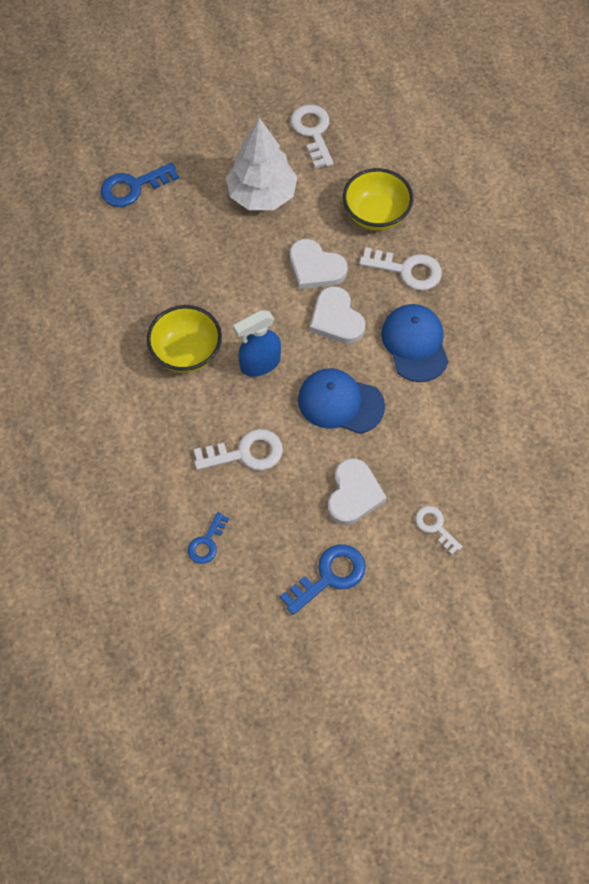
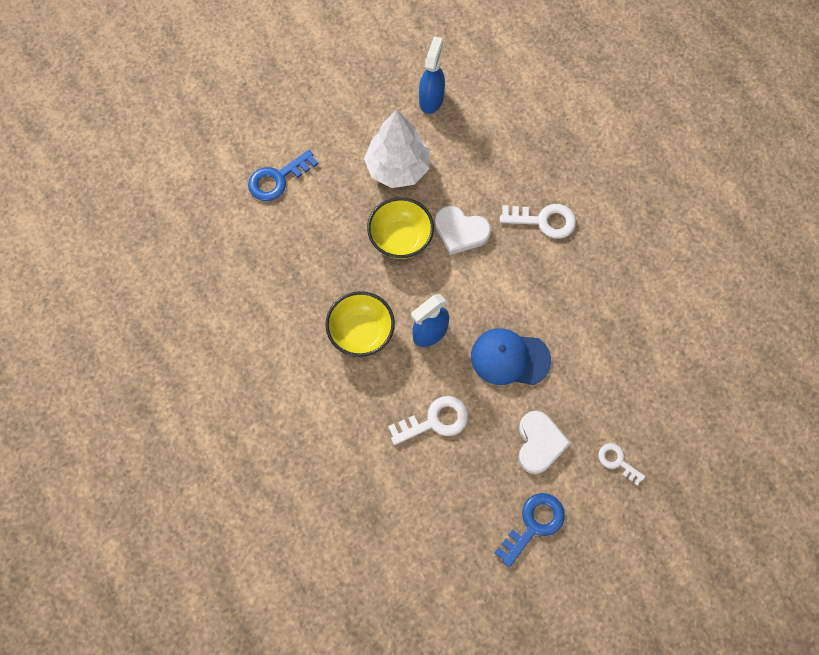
camera: 10 degrees left, 5 degrees up
blue key [188,512,229,564] -> none
white key [291,104,334,168] -> blue spray bottle [419,36,445,114]
white heart [310,286,366,344] -> none
yellow bowl [343,168,413,231] -> yellow bowl moved to [367,197,434,259]
blue cap [381,304,449,382] -> none

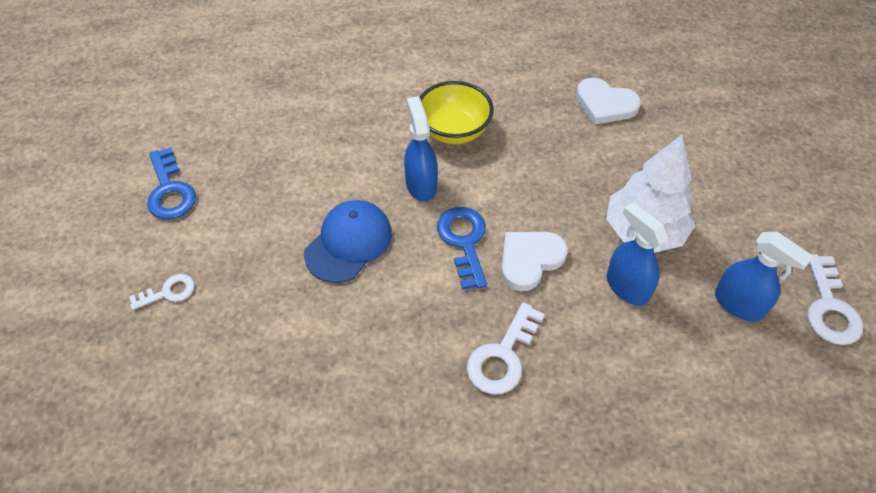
camera: 115 degrees right, 15 degrees down
blue key [248,150,318,201] -> blue key moved to [437,207,487,290]
yellow bowl [367,197,434,259] -> none
white key [388,396,468,445] -> white key moved to [807,254,863,345]
white heart [518,411,571,474] -> white heart moved to [576,78,641,125]
none -> blue spray bottle [607,202,669,306]

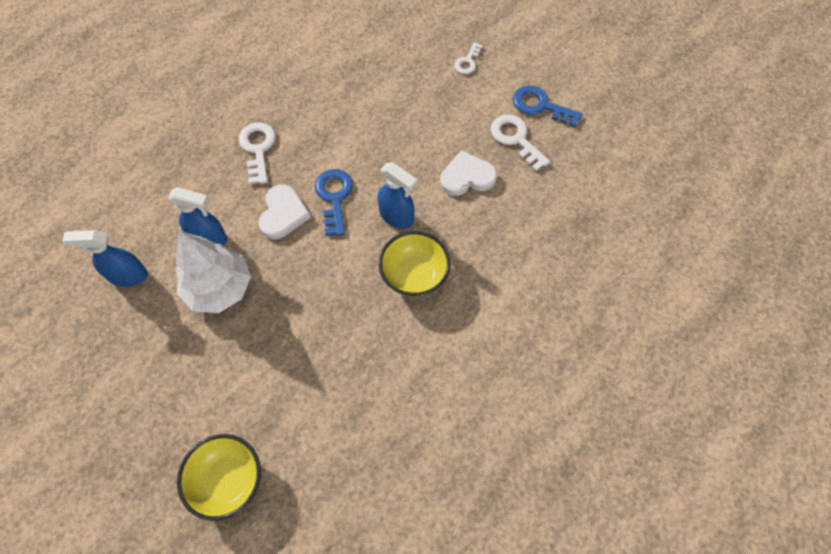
camera: 140 degrees right, 10 degrees up
blue cap [304,200,392,283] -> none
blue key [437,207,487,290] -> blue key turned 135 degrees counterclockwise [315,169,353,236]
white heart [576,78,641,125] -> white heart moved to [440,150,497,196]
white key [807,254,863,345] -> white key moved to [491,114,550,171]
none -> yellow bowl [177,434,261,521]

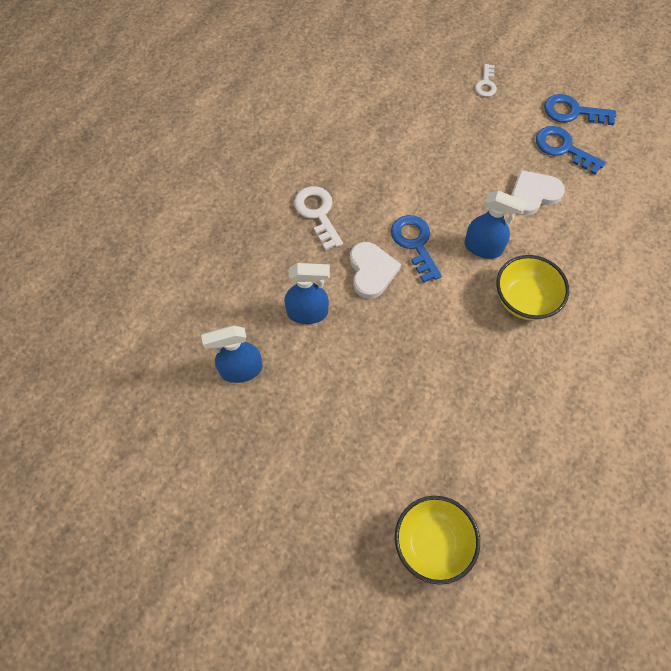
camera: 15 degrees left, 0 degrees up
white tree [175,231,251,313] -> none
white key [491,114,550,171] -> blue key [536,126,606,175]

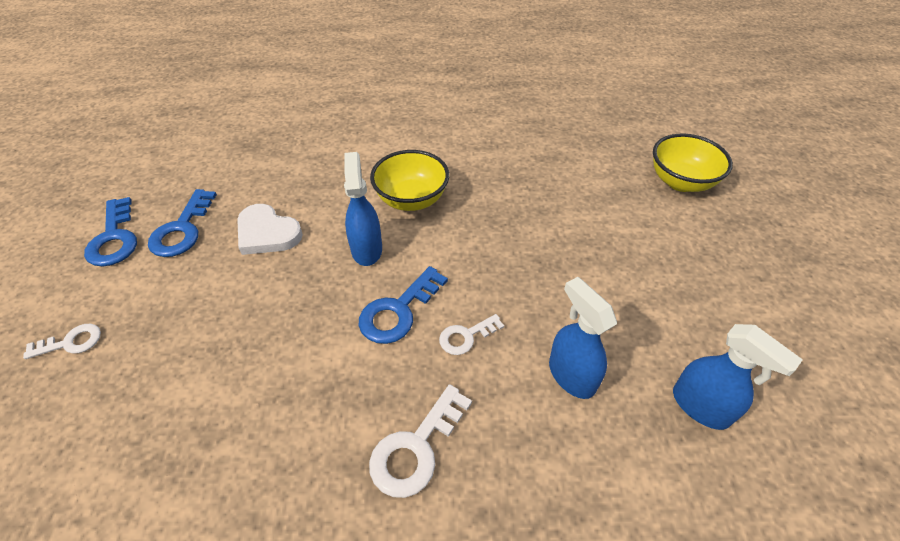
camera: 120 degrees left, 15 degrees down
white heart [350,242,401,299] -> white key [439,314,504,355]

